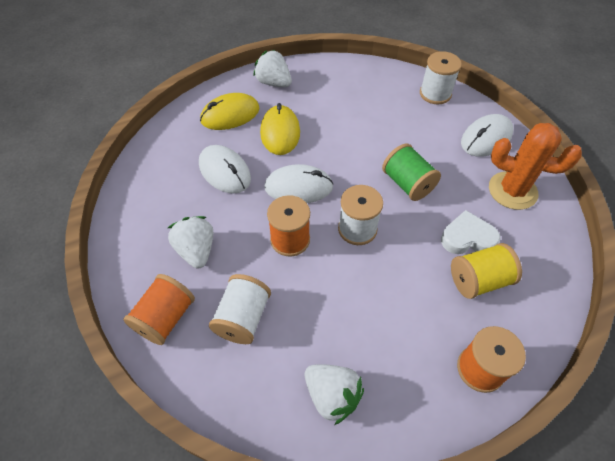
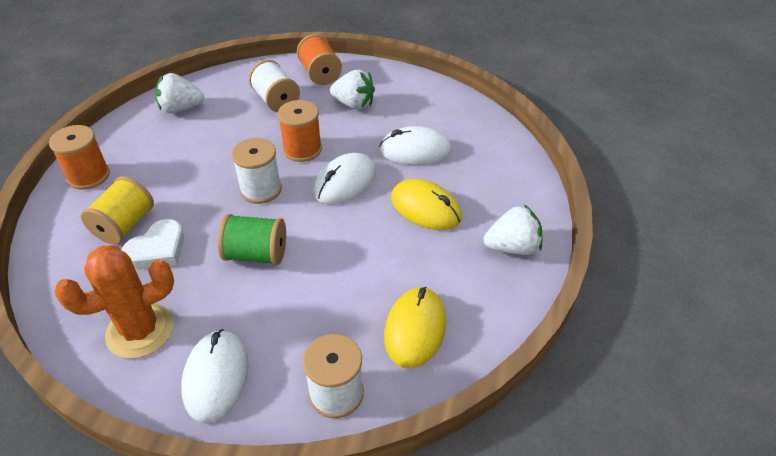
camera: 130 degrees right, 10 degrees down
yellow mouse [200,93,260,130] -> yellow mouse moved to [384,287,446,368]

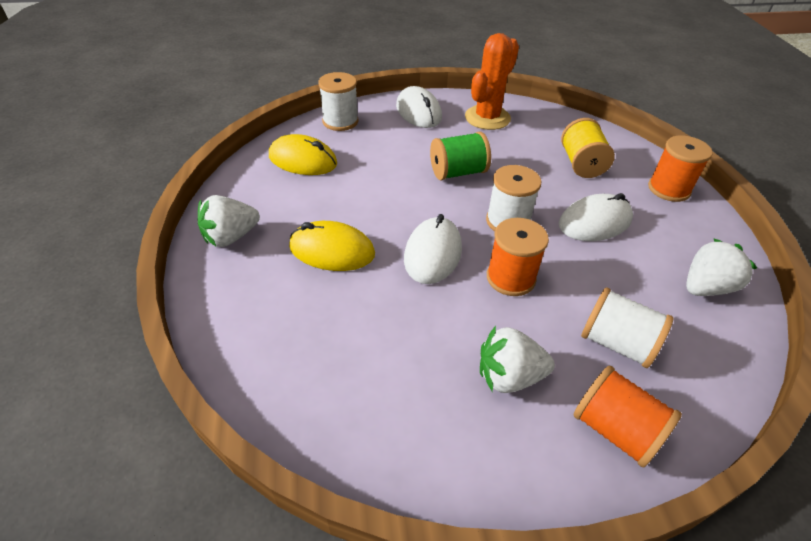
camera: 155 degrees right, 0 degrees up
white heart [121,219,184,270] -> none
white mouse [379,126,452,165] -> white mouse moved to [559,193,633,241]
yellow mouse [384,287,446,368] -> yellow mouse turned 60 degrees counterclockwise [269,134,337,175]

